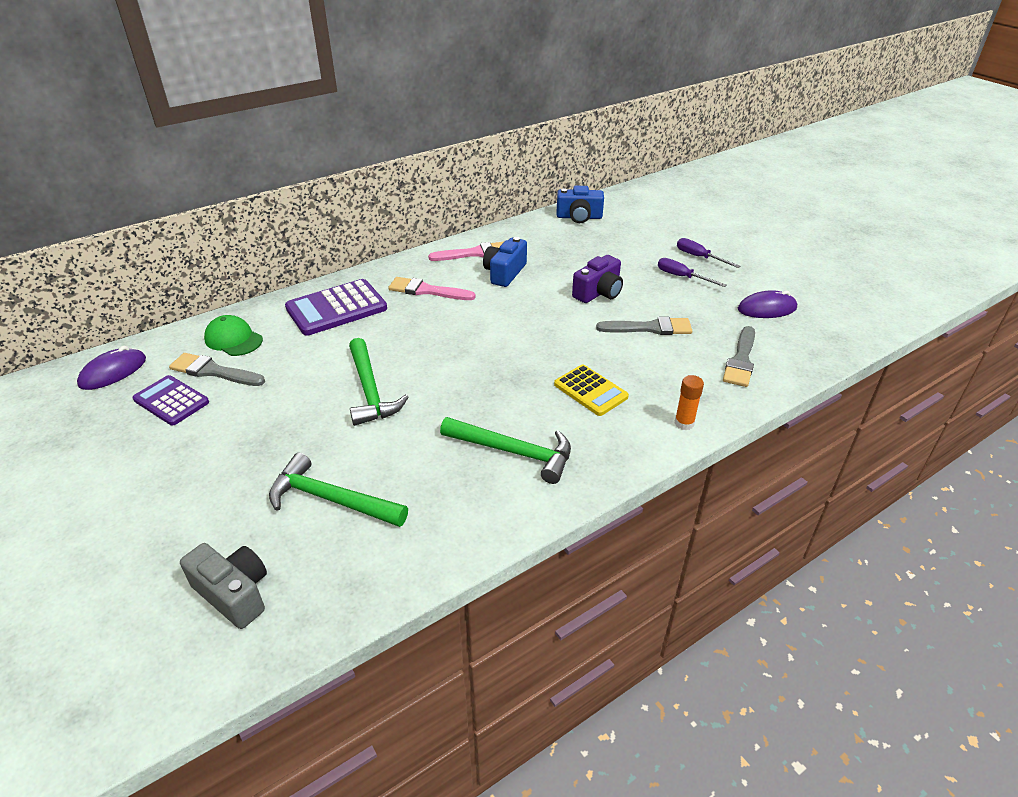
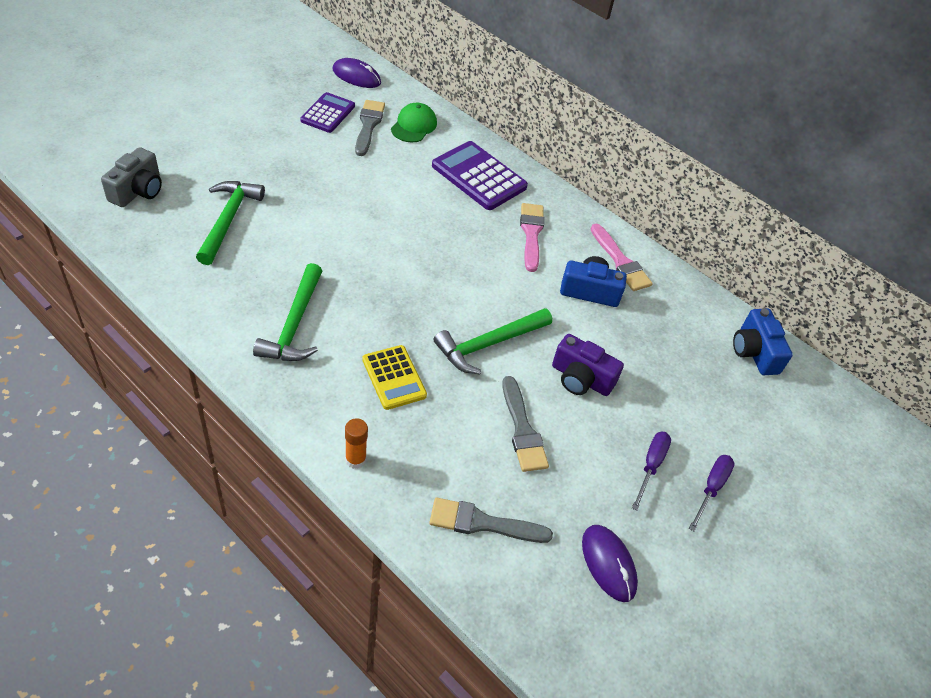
camera: 70 degrees right, 10 degrees up
green hammer [349,338,409,426] -> green hammer moved to [434,308,552,374]
yellow calculator [554,365,629,416] -> yellow calculator turned 60 degrees counterclockwise [362,345,427,410]

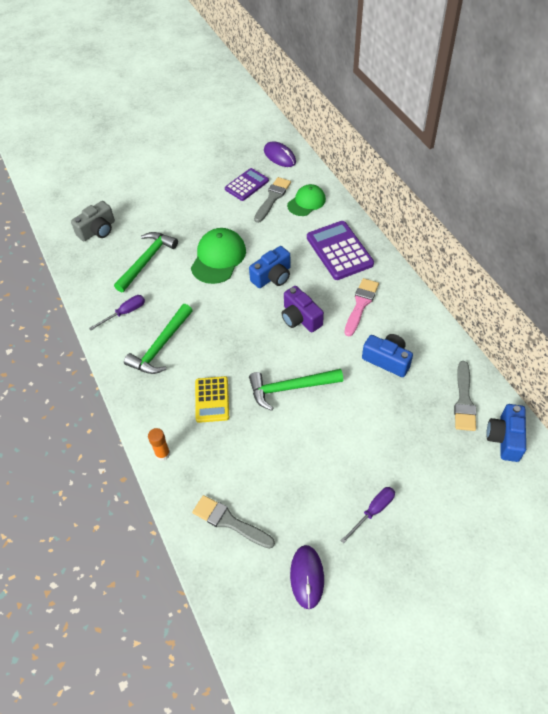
camera: 30 degrees right, 5 degrees up
grey brush [502,376,549,472] -> grey brush moved to [454,361,476,431]
purple camera [552,334,624,396] -> purple camera moved to [281,286,324,333]
pink brush [591,224,653,291] -> none
purple screwdriver [689,455,735,531] -> purple screwdriver moved to [89,295,145,330]
none -> green cap [191,228,246,284]
none -> blue camera [249,246,291,288]

